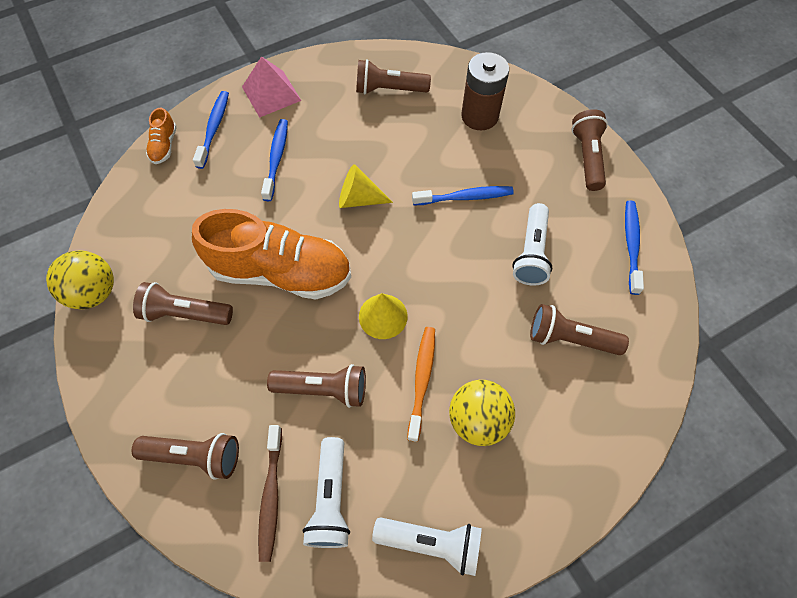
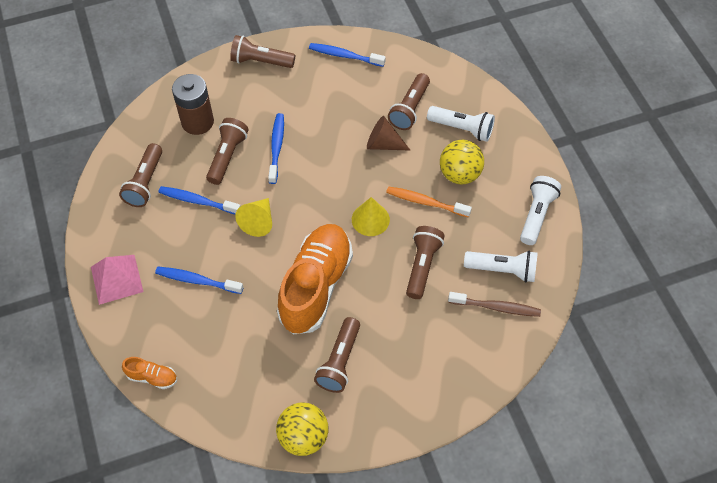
camera: 80 degrees left, 5 degrees down
brown flashlight [131,433,239,480] -> brown flashlight moved to [206,118,249,185]
blue toothbrush [193,91,229,169] -> blue toothbrush moved to [159,186,240,215]
white flashlight [512,203,552,286] -> white flashlight moved to [427,106,495,142]
none -> brown cone [367,116,411,151]

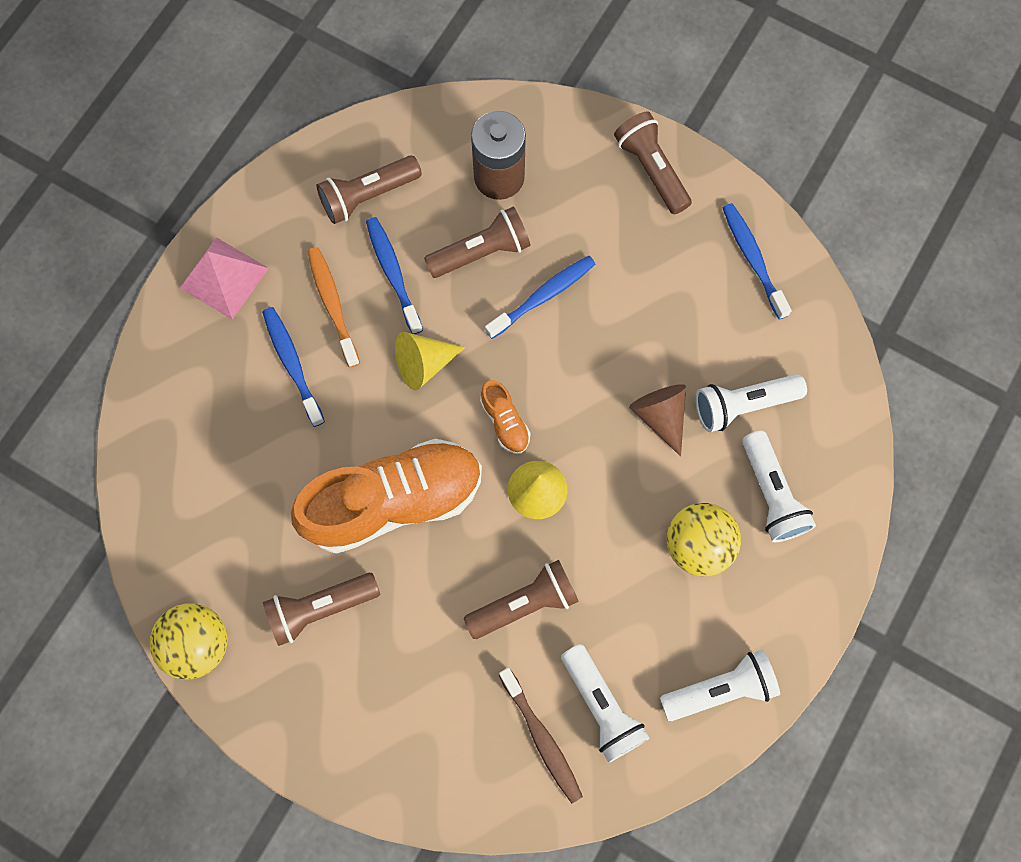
camera: 50 degrees right, 15 degrees up
orange shoe [122,357,177,389] -> orange shoe moved to [480,380,531,454]
orange toothbrush [386,186,472,217] -> orange toothbrush moved to [308,247,360,367]
brown flashlight [388,73,430,130] -> white flashlight [695,374,807,432]

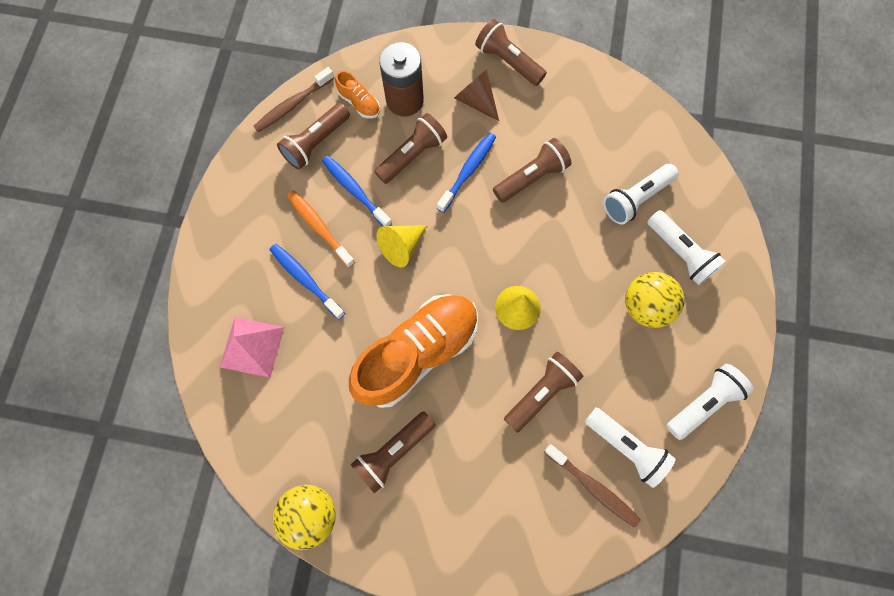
camera: 20 degrees left, 0 degrees up
pink pyramid [180,237,269,320] -> pink pyramid moved to [220,317,284,378]
orange shoe [480,380,531,454] -> orange shoe moved to [335,71,380,118]
brown cone [629,384,686,456] -> brown cone moved to [454,69,499,121]
blue toothbrush [723,203,792,320] -> none
none -> brown toothbrush [253,67,334,132]
none -> brown flashlight [493,138,571,203]

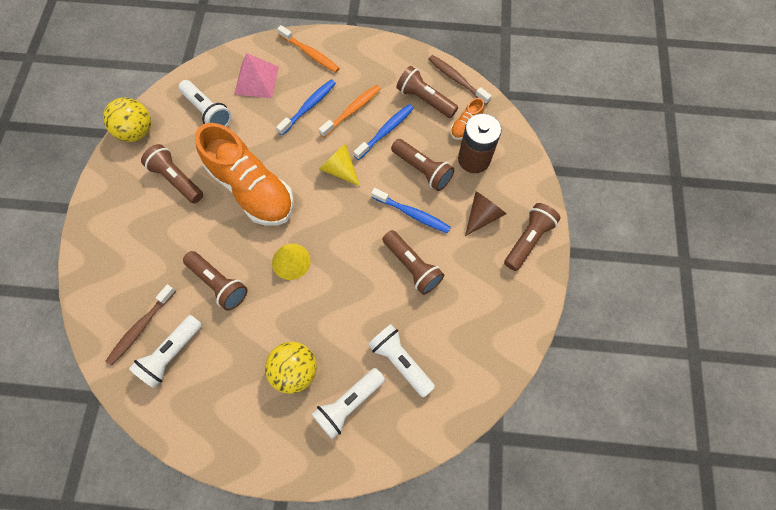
camera: 85 degrees right, 5 degrees down
white flashlight [667,364,754,440] -> white flashlight moved to [179,80,231,127]
none -> orange toothbrush [277,25,340,73]

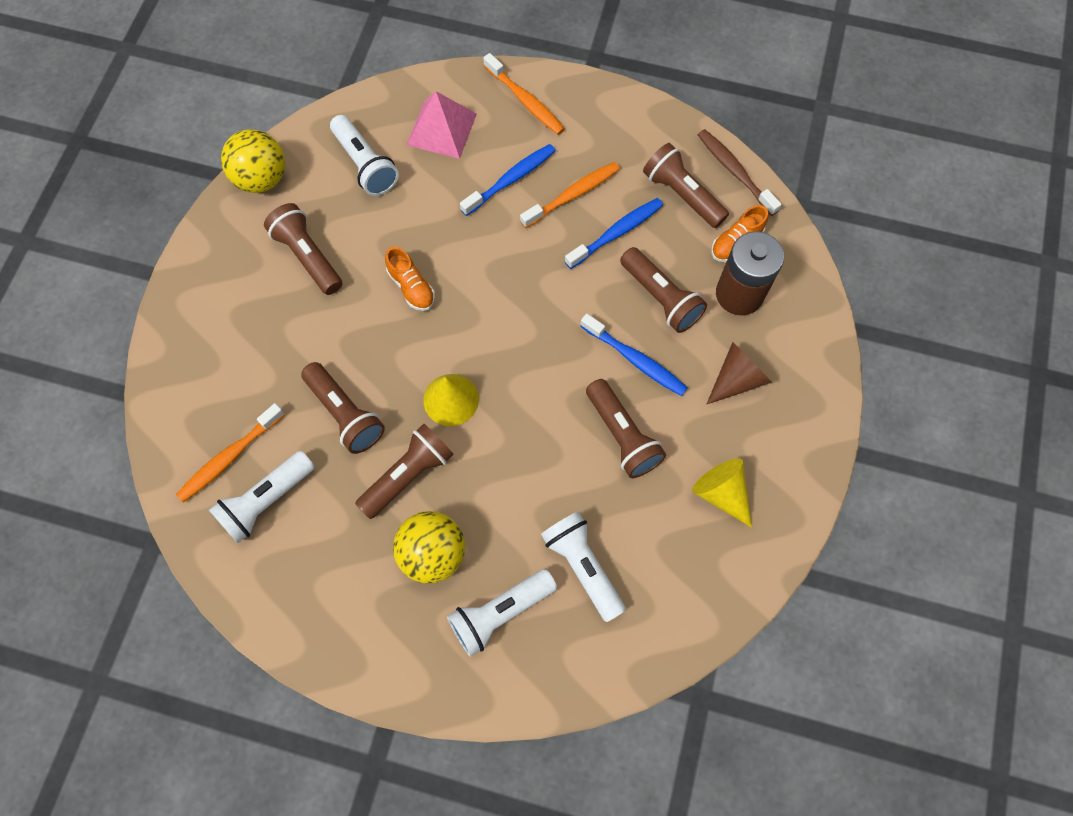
camera: 10 degrees right, 0 degrees up
brown toothbrush [106,284,176,366] -> orange toothbrush [176,403,285,502]
orange shoe [195,123,294,226] -> orange shoe [385,247,435,311], size x0.42
yellow cone [319,143,360,186] -> yellow cone moved to [692,458,752,528]
brown flashlight [504,203,561,271] -> brown flashlight moved to [355,424,453,519]

